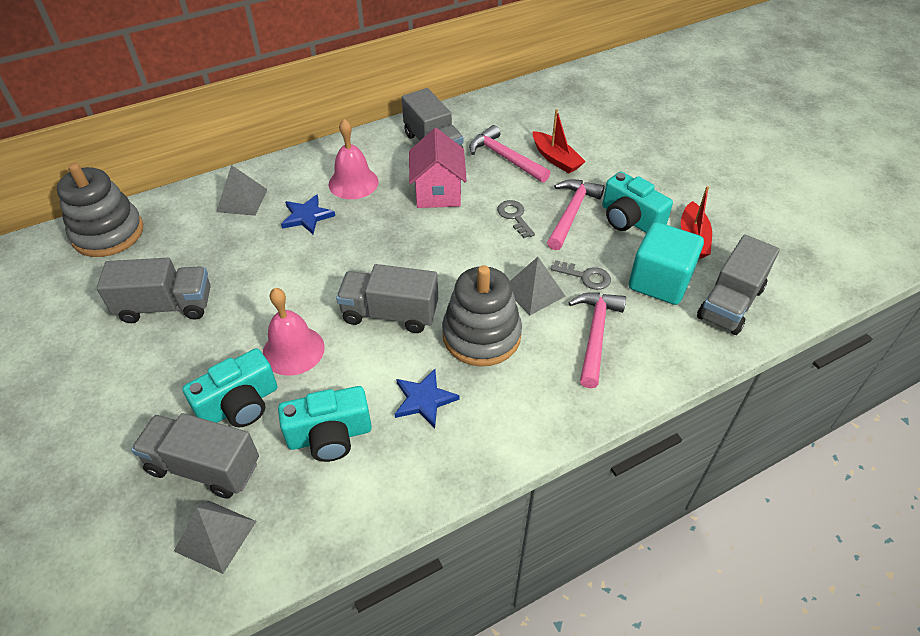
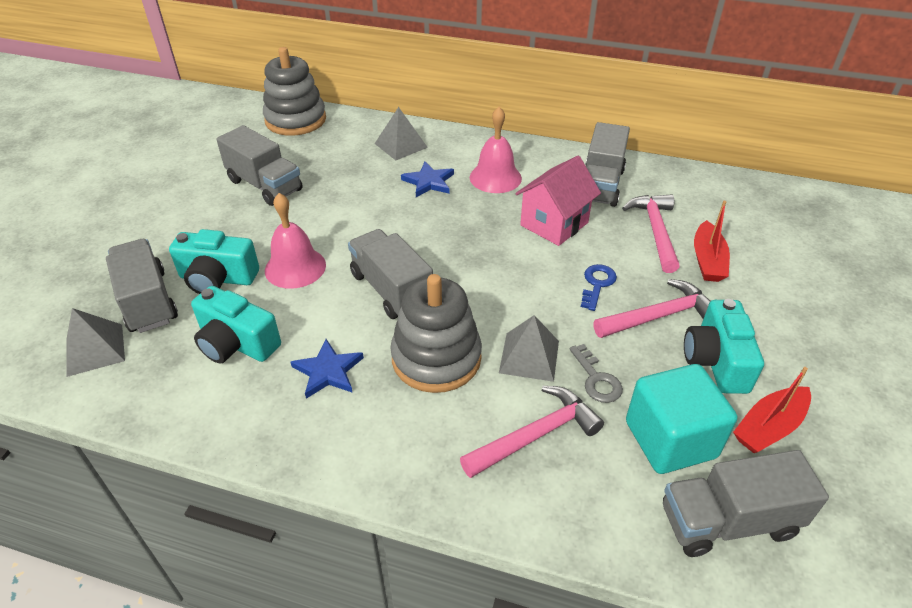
camera: 45 degrees right, 5 degrees down
grey key [497,200,535,238] -> blue key [581,264,617,311]

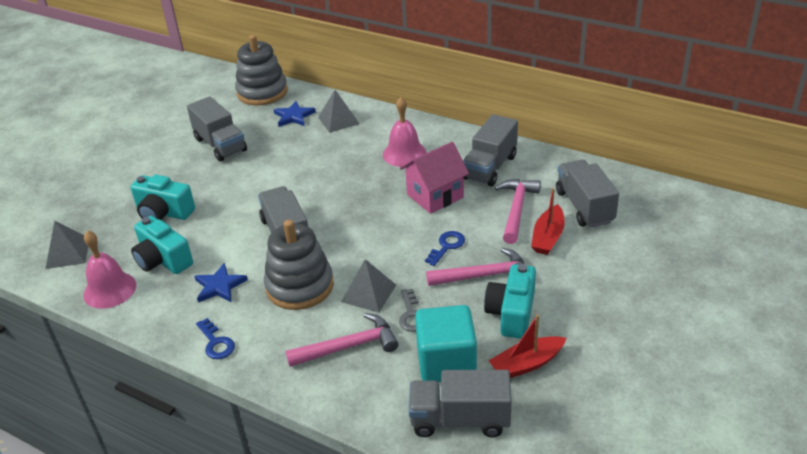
camera: 15 degrees right, 5 degrees down
grey truck [106,239,178,333] -> grey truck moved to [556,159,619,227]
pink bell [265,193,326,289] -> pink bell moved to [83,230,136,309]
blue star [401,162,454,197] -> blue star moved to [273,101,316,127]
none -> blue key [196,318,235,359]

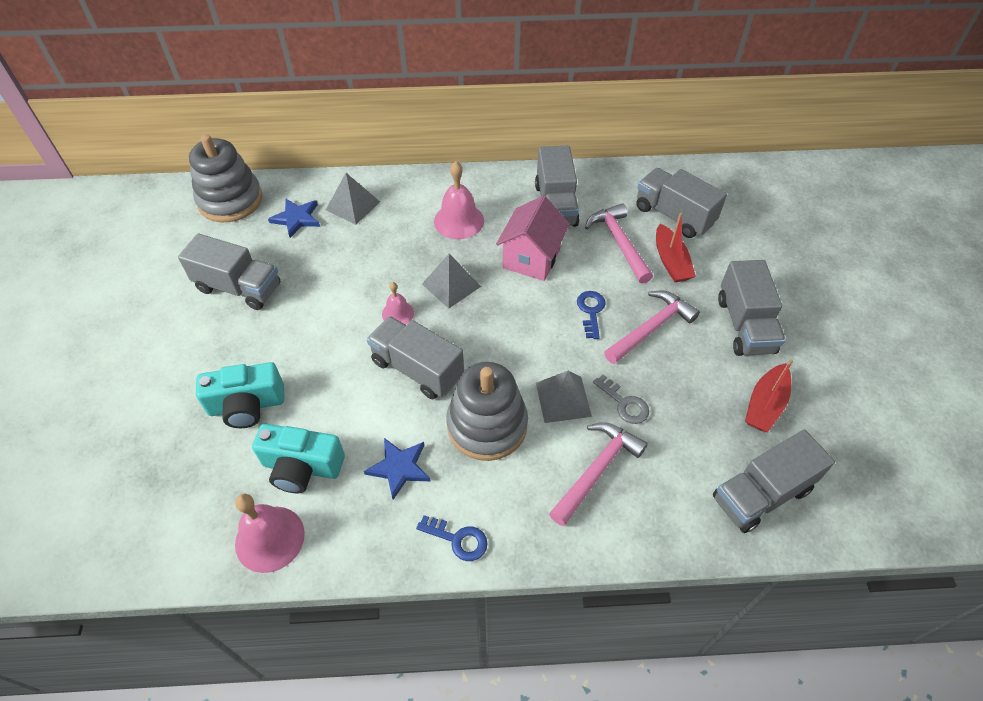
camera: 35 degrees left, 15 degrees up
grey pyramid [45,221,88,269] -> grey pyramid moved to [422,254,481,309]
turquoise cube [415,305,477,382] -> none
turquoise camera [484,264,536,339] -> none
none -> pink bell [382,282,414,325]
none -> grey truck [718,260,786,356]

